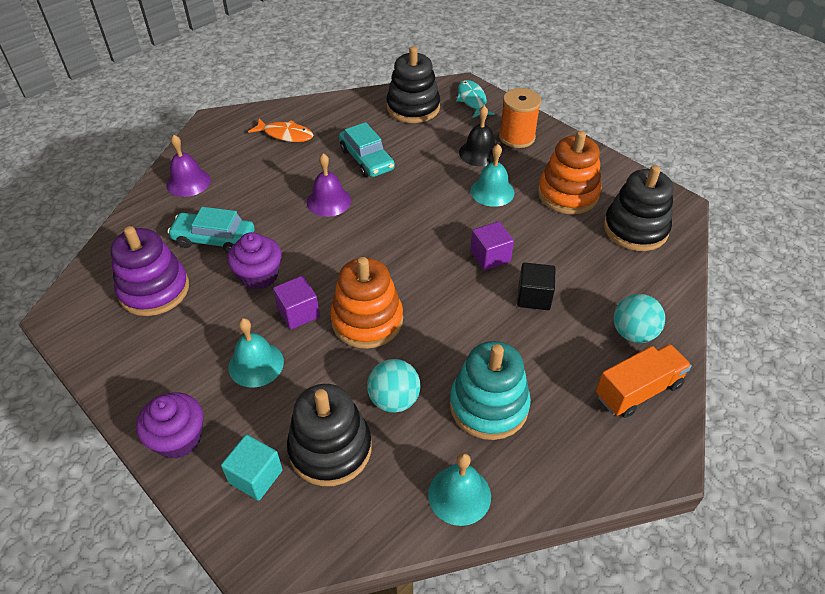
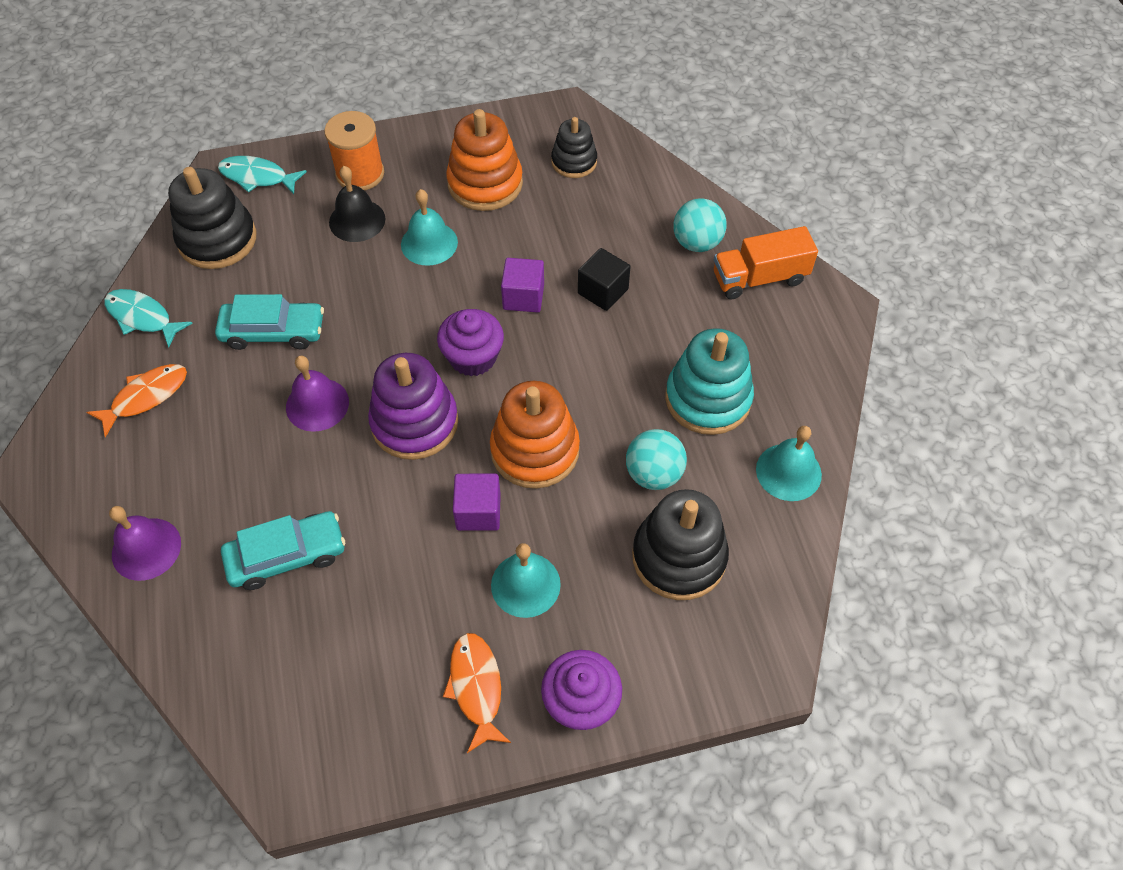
camera: 60 degrees left, 10 degrees up
purple stacking toy [110,226,189,316] -> purple stacking toy moved to [368,353,458,460]
turquoise car [168,207,255,253] -> turquoise car turned 150 degrees counterclockwise [221,511,345,590]
turquoise cube [221,435,283,501] -> none
purple cupcake [227,232,282,289] -> purple cupcake moved to [437,309,504,376]
orange truck [596,344,692,418] -> orange truck turned 105 degrees counterclockwise [714,226,818,299]
black stacking toy [604,165,674,251] -> black stacking toy [551,117,597,178], size x0.62
none -> turquoise fish [104,289,193,347]
none -> orange fish [443,633,511,753]

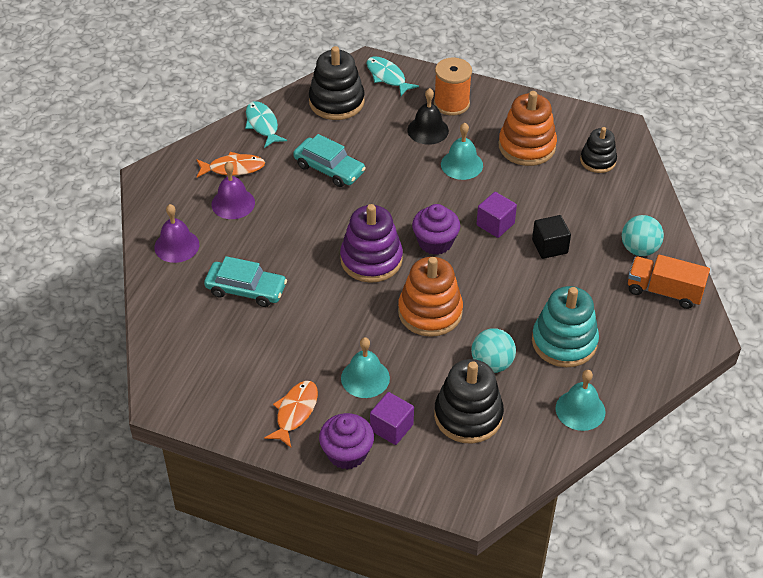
camera: 35 degrees right, 10 degrees down
purple bell [286,356,349,432] -> purple bell moved to [211,161,255,219]
purple cube [453,474,501,531] -> purple cube moved to [370,392,414,445]

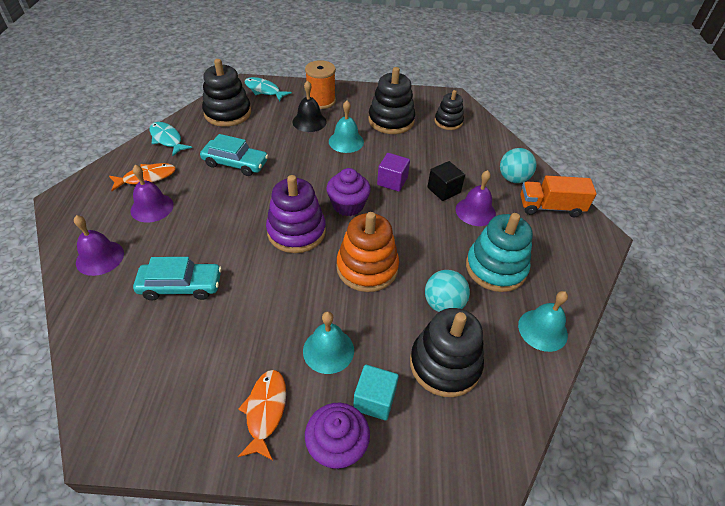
camera: 20 degrees left, 0 degrees up
purple cube [370,392,414,445] -> turquoise cube [353,365,399,420]
orange stacking toy [498,91,557,166] -> black stacking toy [368,67,415,134]
none -> purple bell [456,170,496,226]

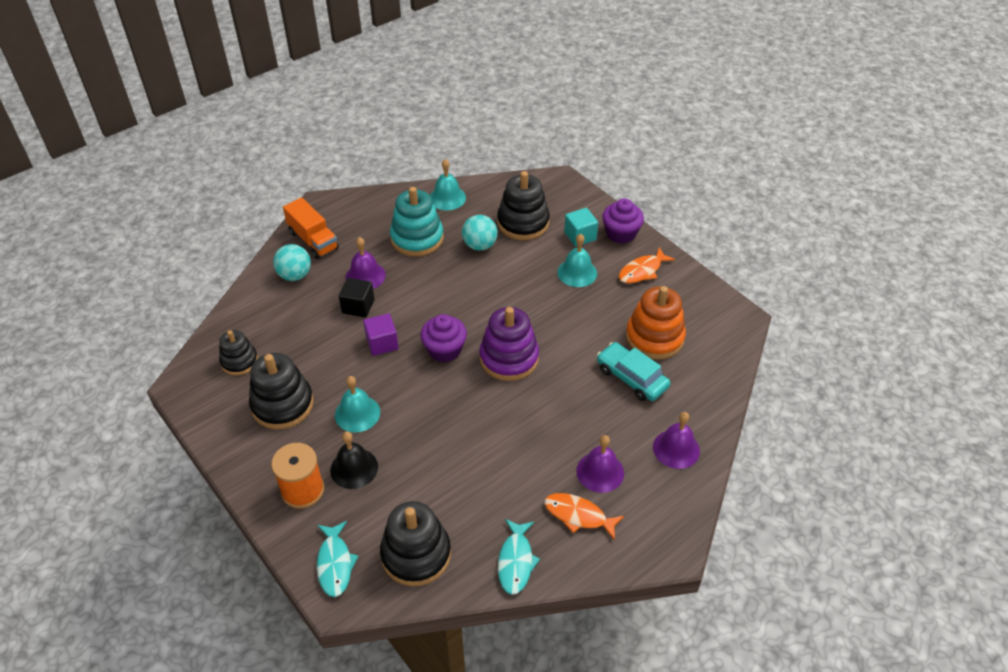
camera: 130 degrees left, 0 degrees up
turquoise car [200,134,268,176] -> none
orange stacking toy [336,212,399,292] -> orange stacking toy moved to [626,286,686,360]

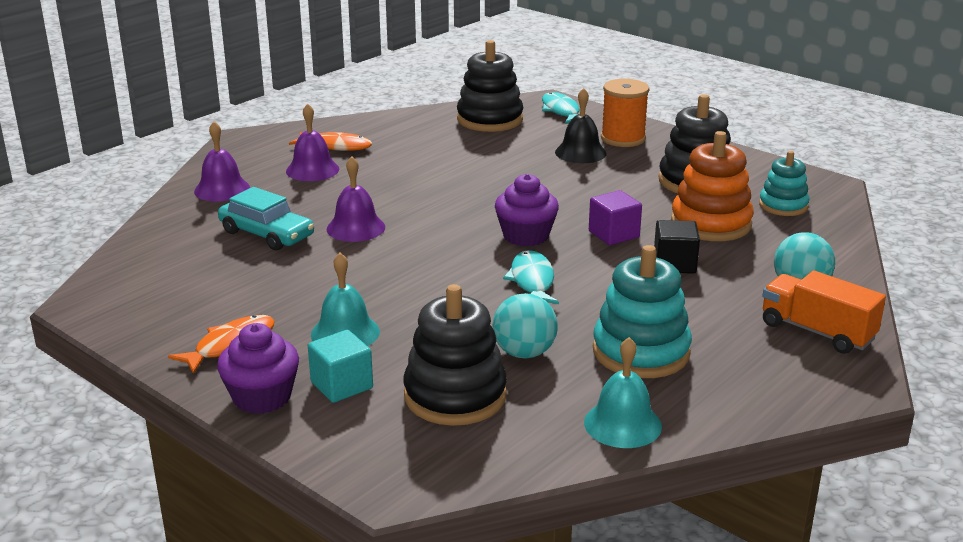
camera: 170 degrees right, 20 degrees down
black stacking toy [219,330,258,376] -> turquoise stacking toy [759,151,809,216]
turquoise bell [335,376,380,432] -> none
purple bell [346,237,386,289] -> purple bell moved to [327,156,385,242]
purple stacking toy [479,307,539,381] -> none
turquoise fish [498,519,540,595] -> turquoise fish moved to [503,250,559,304]
orange stacking toy [626,286,686,360] -> orange stacking toy moved to [671,131,754,241]

